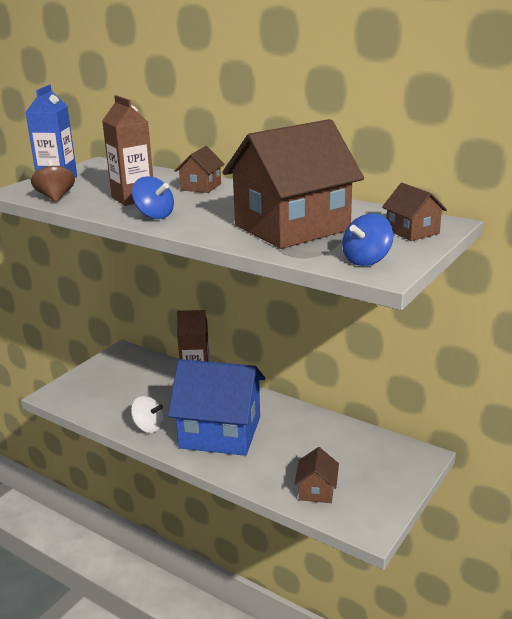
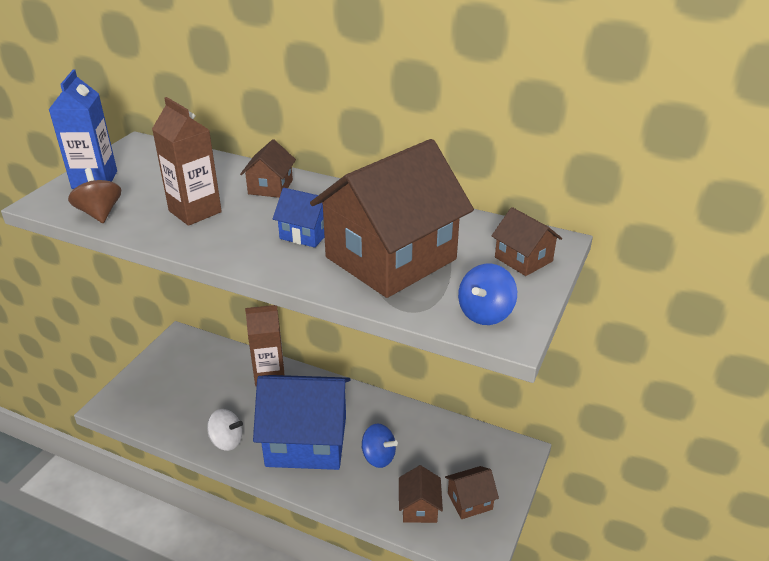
camera: 10 degrees left, 10 degrees up
blue spinning top [132,176,174,219] -> blue spinning top moved to [361,423,398,468]
none -> blue house [273,188,324,248]
none -> brown house [445,466,499,519]

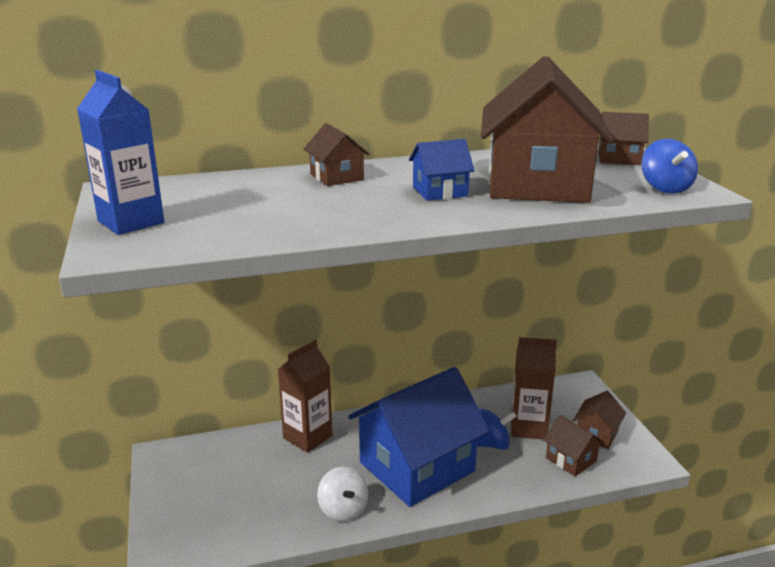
camera: 40 degrees left, 10 degrees down
brown spinning top [68,168,121,223] -> none
brown carton [152,97,222,226] -> brown carton moved to [511,337,557,439]
white spinning top [207,409,243,451] -> white spinning top turned 90 degrees clockwise [317,467,368,521]

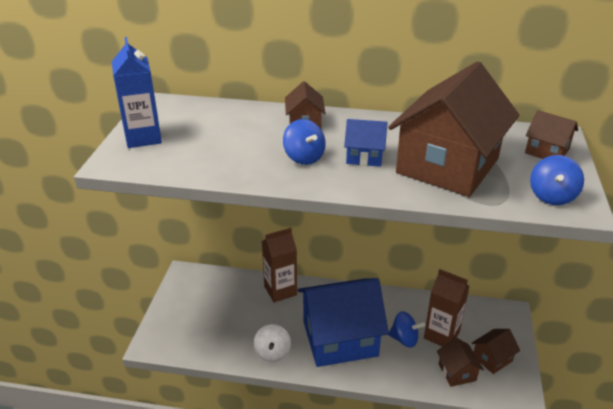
camera: 25 degrees right, 10 degrees up
none -> blue spinning top [283,119,325,165]

